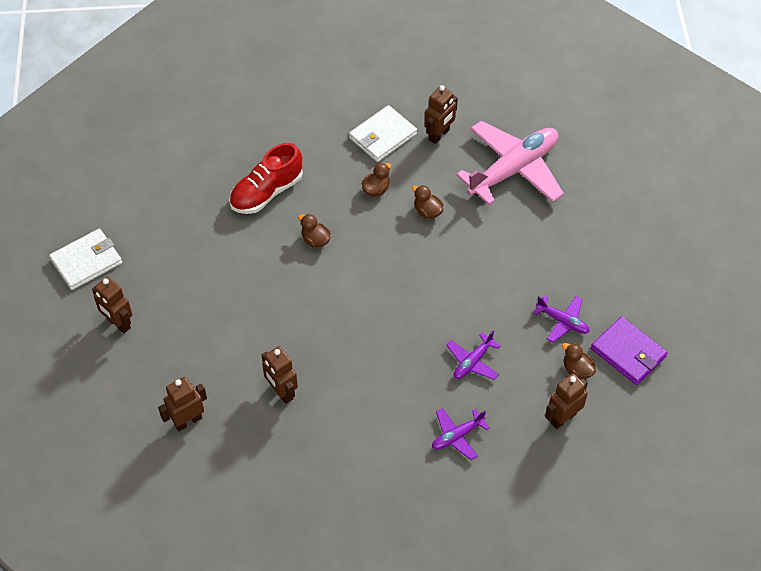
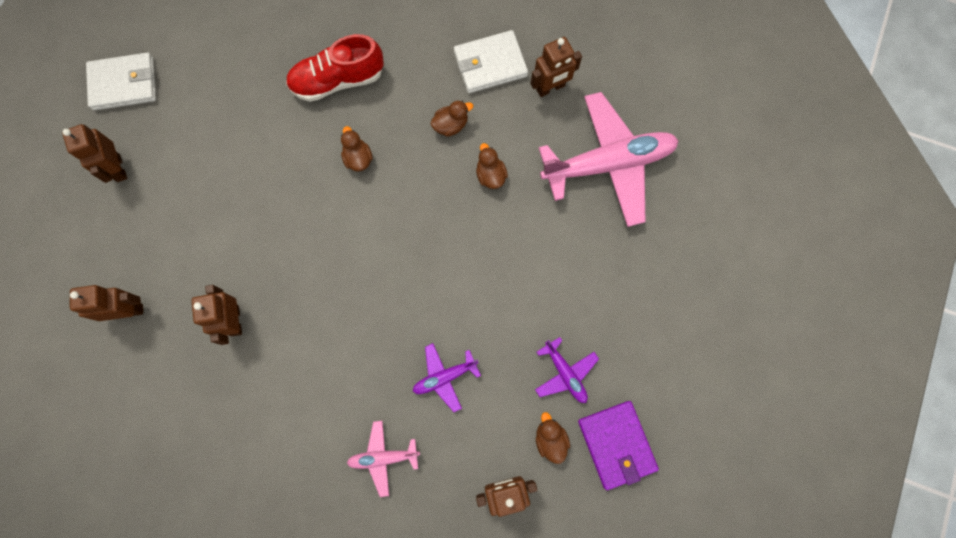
camera: 25 degrees right, 20 degrees up
purple plane [432,408,490,460] -> pink plane [347,421,420,497]

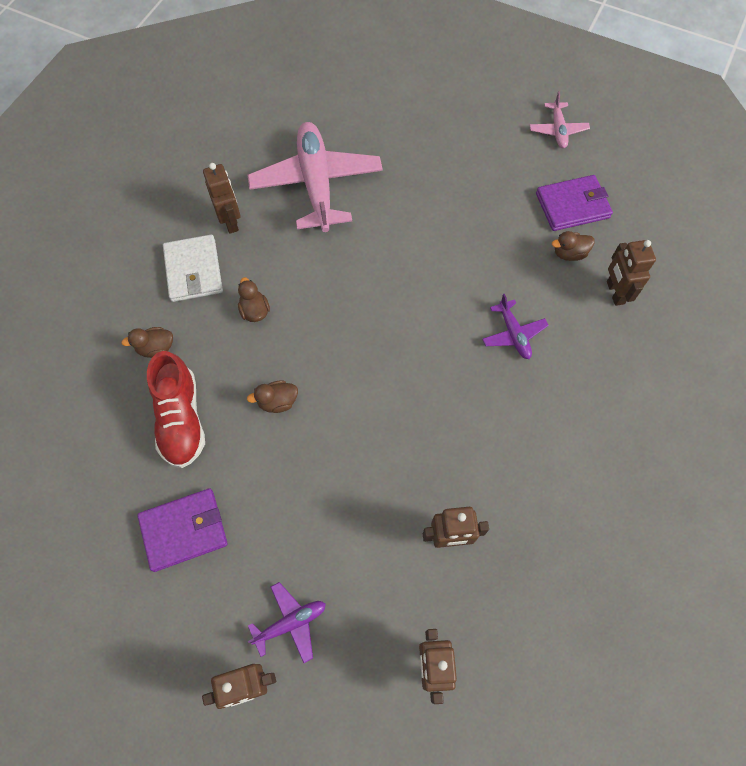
camera: 85 degrees left, 10 degrees down
white wallet [86,52,156,111] -> none
pink plane [347,421,420,497] -> pink plane moved to [530,91,590,148]
brown duck [476,143,508,189] -> brown duck moved to [121,327,173,358]
purple plane [535,337,599,403] -> purple plane moved to [248,582,326,663]
none -> purple wallet [137,488,228,572]

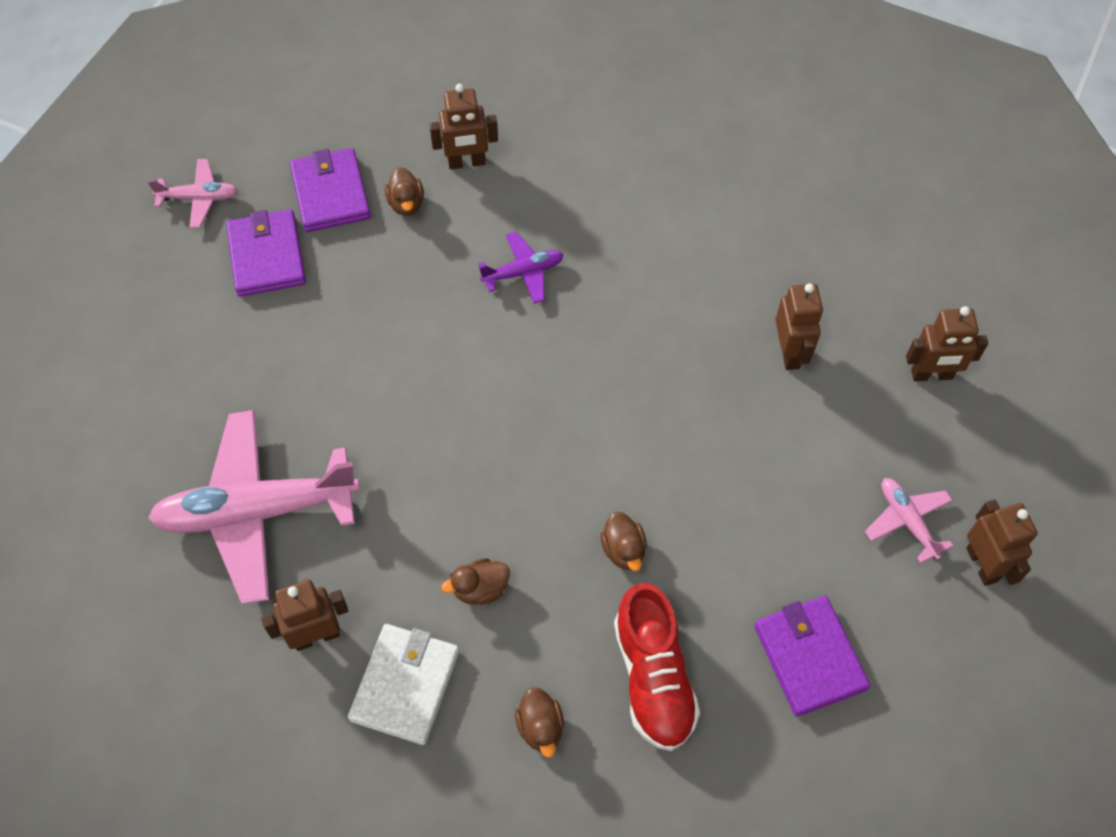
camera: 90 degrees left, 5 degrees down
red shoe [147,351,205,468] -> red shoe turned 90 degrees clockwise [614,583,700,751]
white wallet [163,235,223,302] -> white wallet turned 60 degrees counterclockwise [348,624,459,745]
purple plane [248,582,326,663] -> pink plane [865,478,953,563]
none -> purple wallet [226,209,306,297]

